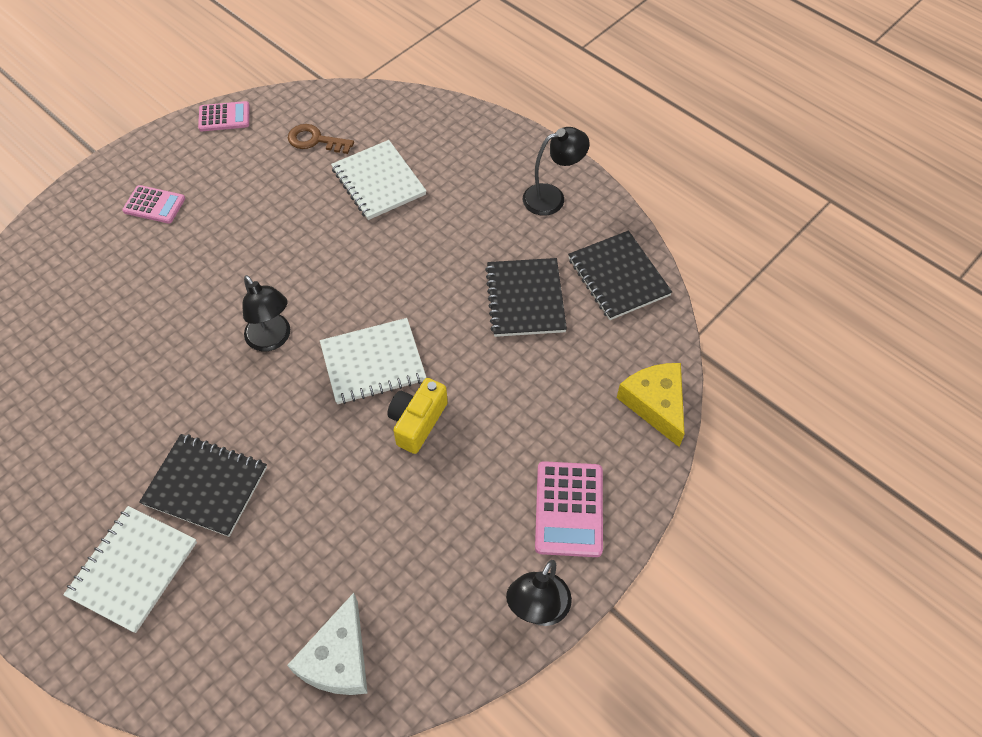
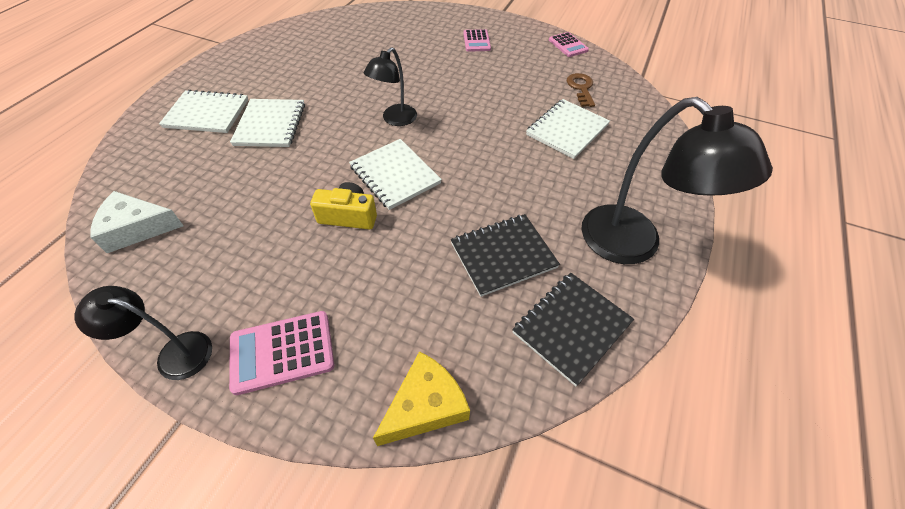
camera: 70 degrees right, 5 degrees down
black notebook [139,434,267,537] -> white notebook [230,99,305,147]
black lamp [523,127,590,216] -> black lamp [582,97,773,264], size x1.79

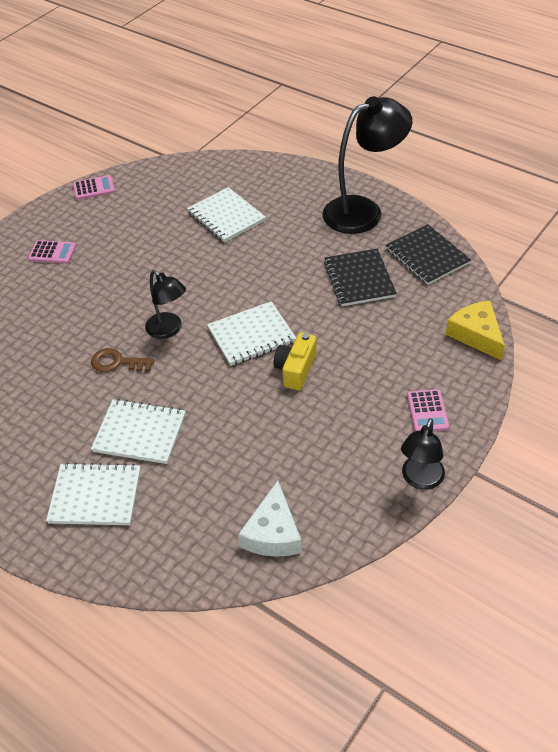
camera: 75 degrees left, 5 degrees down
white notebook [159,90,248,133] -> white notebook turned 75 degrees clockwise [46,462,141,525]
pink calculator [229,311,334,395] -> pink calculator [407,389,449,431], size x0.67
brown key [567,73,595,107] -> brown key moved to [91,348,154,372]

